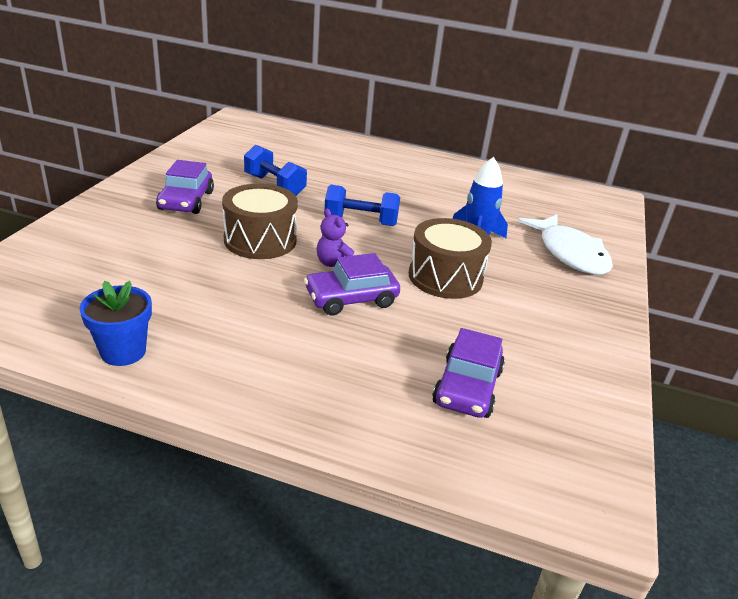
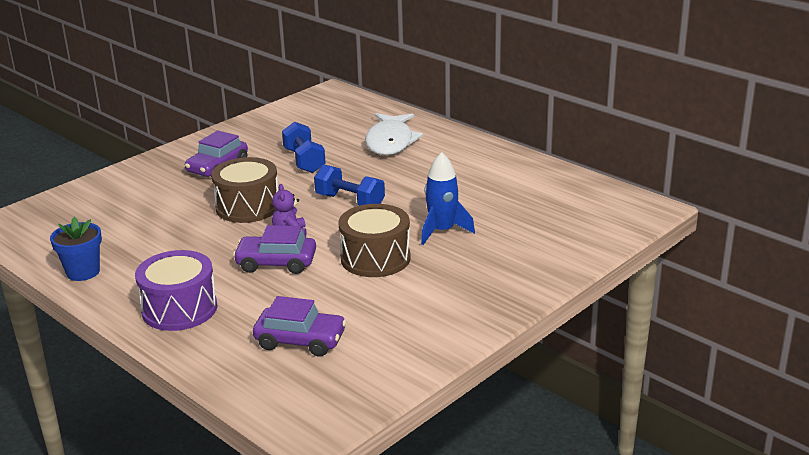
camera: 30 degrees right, 5 degrees down
purple car [432,328,505,418] -> purple car turned 120 degrees counterclockwise [253,296,347,357]
white fish [518,214,613,275] -> white fish moved to [365,113,423,155]
none -> purple drum [135,250,217,331]

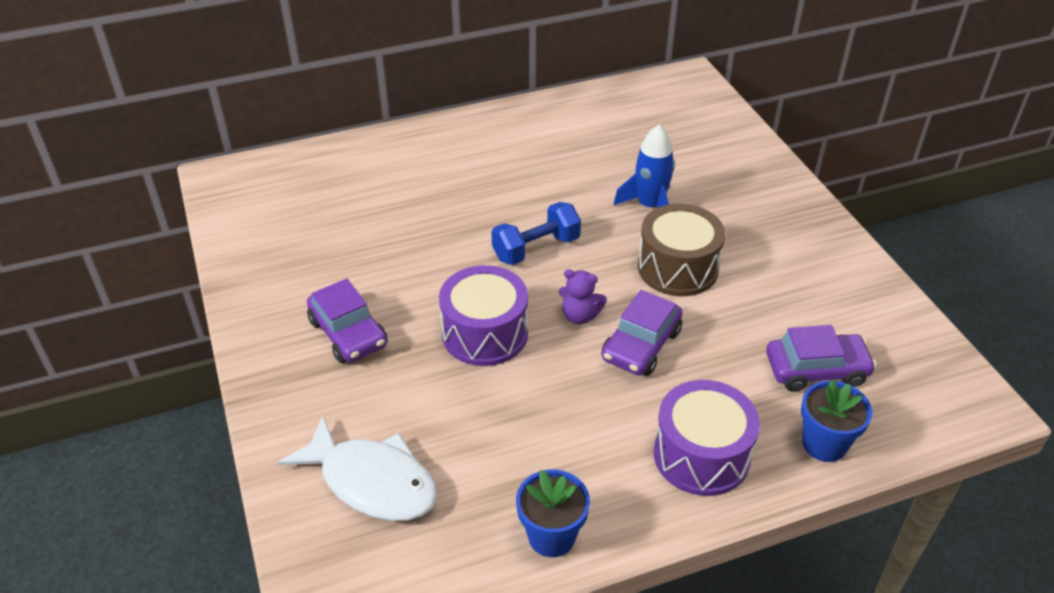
camera: 65 degrees left, 15 degrees up
brown drum [211,157,278,223] -> purple drum [439,265,528,366]
purple car [253,296,347,357] -> purple car turned 45 degrees clockwise [766,325,876,392]
blue dumbbell [282,122,325,173] -> none
white fish [365,113,423,155] -> white fish moved to [278,415,437,521]
none -> blue flower pot [801,379,873,462]

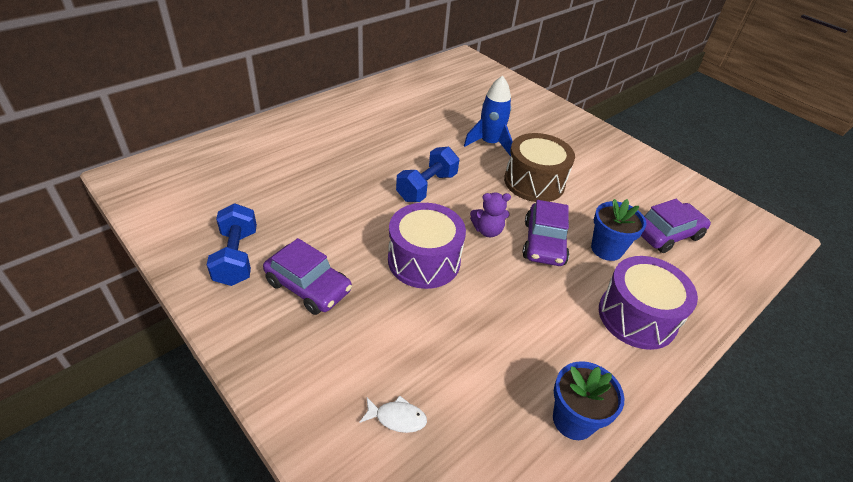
camera: 25 degrees left, 0 degrees up
white fish [278,415,437,521] -> white fish [359,396,427,433], size x0.42
blue flower pot [801,379,873,462] -> blue flower pot moved to [591,199,647,261]
none -> blue dumbbell [207,203,257,286]

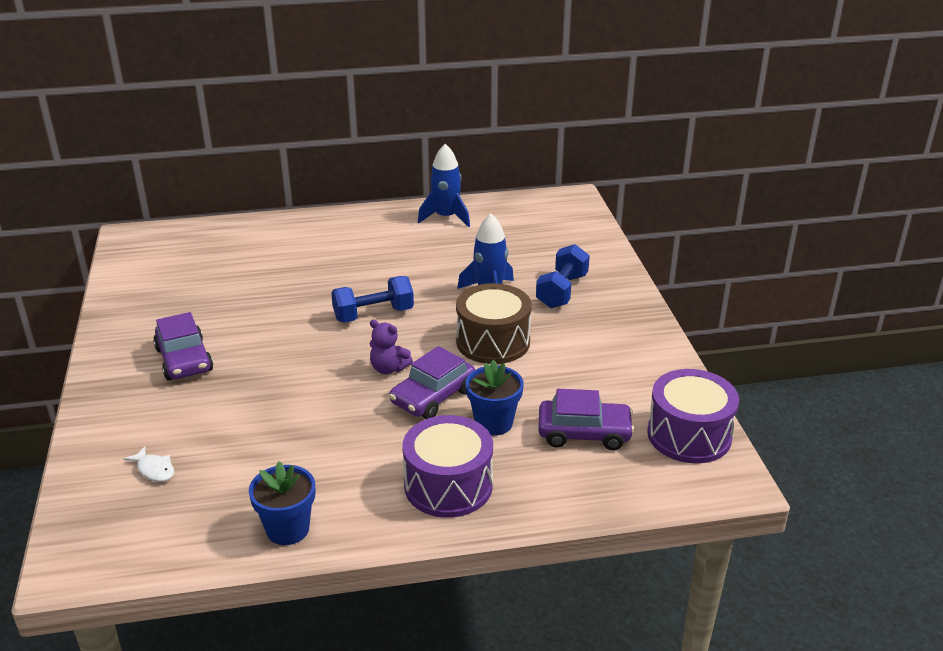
camera: 35 degrees right, 10 degrees down
blue dumbbell [207,203,257,286] -> blue dumbbell moved to [536,244,590,308]
purple drum [388,203,466,289] -> purple drum moved to [647,369,739,464]
none -> blue rocket [418,144,470,227]

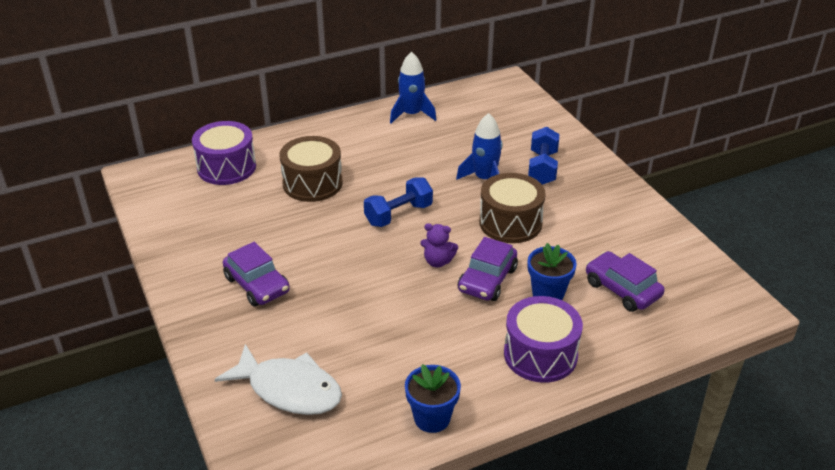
camera: 15 degrees left, 5 degrees up
white fish [124,446,174,482] -> white fish [214,344,342,415], size x2.41
purple car [538,389,635,450] -> purple car turned 120 degrees counterclockwise [586,251,665,312]
purple drum [647,369,739,464] -> purple drum moved to [192,121,256,185]
none -> brown drum [279,136,343,202]

